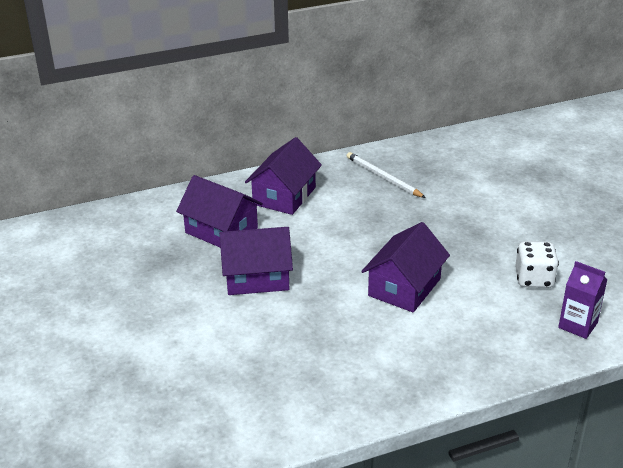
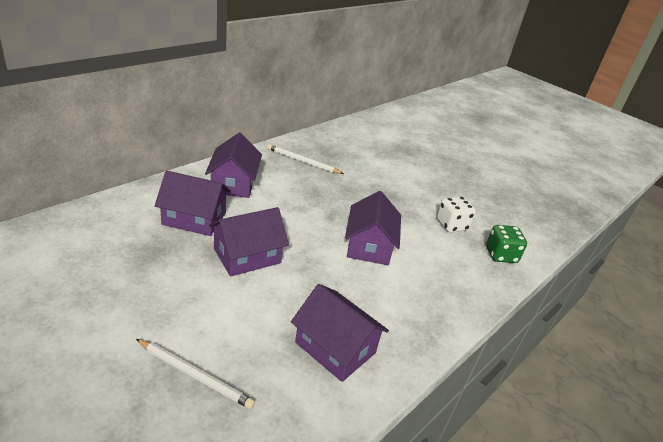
camera: 30 degrees left, 0 degrees up
purple carton [558,261,607,339] -> green dice [486,225,527,263]
none -> white pencil [136,339,255,409]
none -> purple house [291,284,389,382]

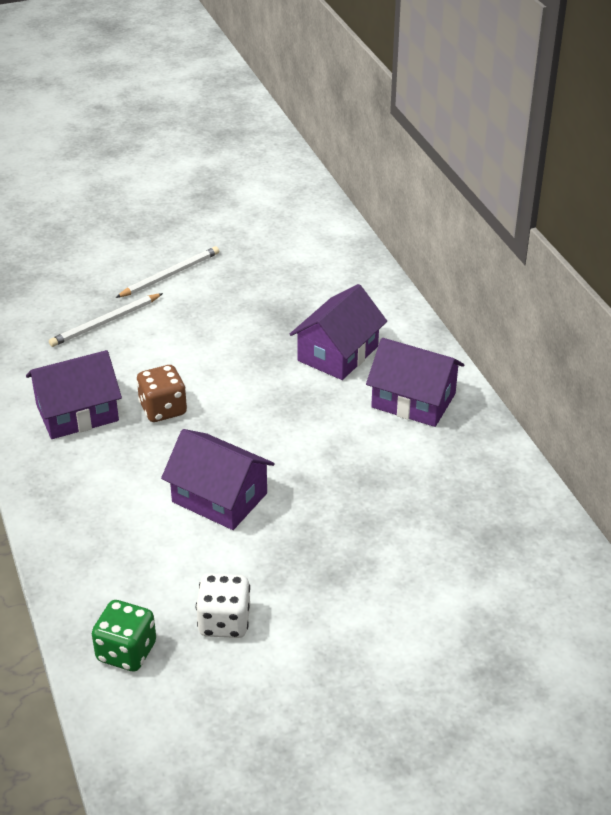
camera: 120 degrees right, 5 degrees up
purple house [209,207,289,277] -> none
white pencil [268,144,344,174] -> white pencil moved to [115,246,219,298]
none -> brown dice [136,365,187,422]

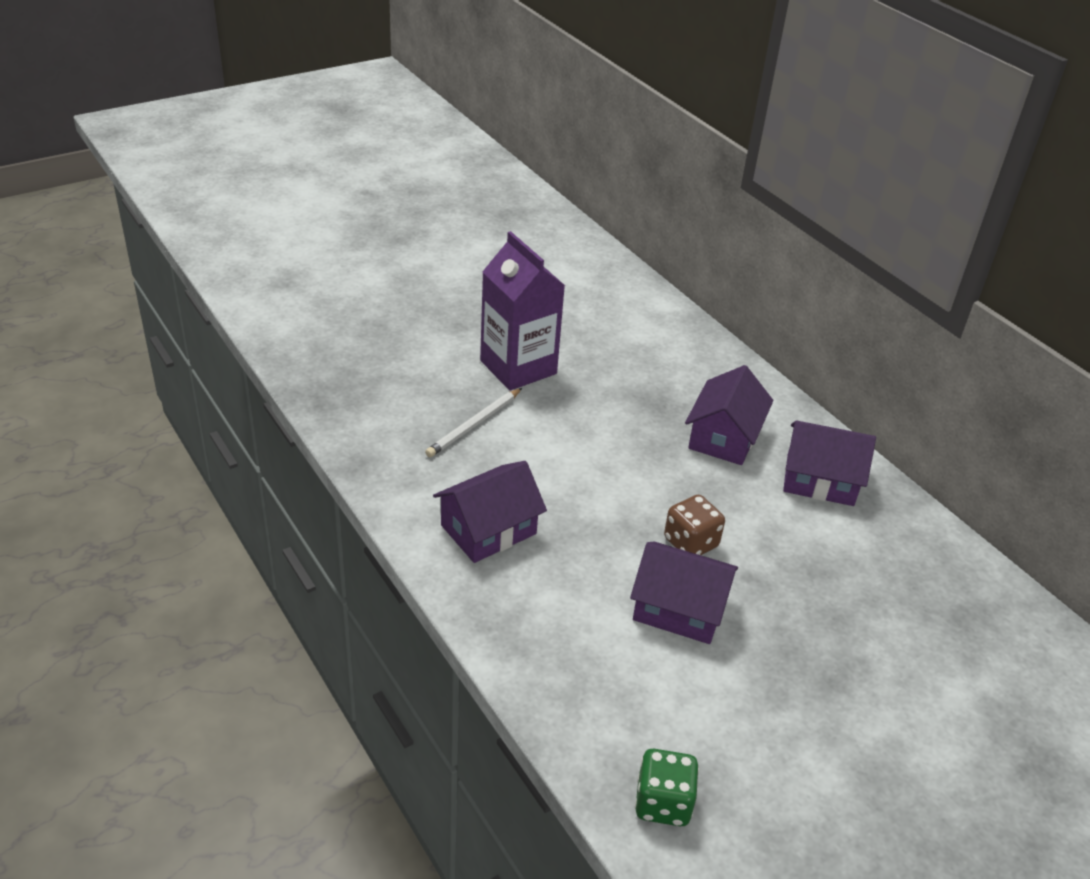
camera: 15 degrees left, 0 degrees up
white pencil [115,246,219,298] -> purple carton [480,231,565,391]
brown dice [136,365,187,422] -> brown dice moved to [664,495,725,555]
white dice [196,573,250,638] -> none

